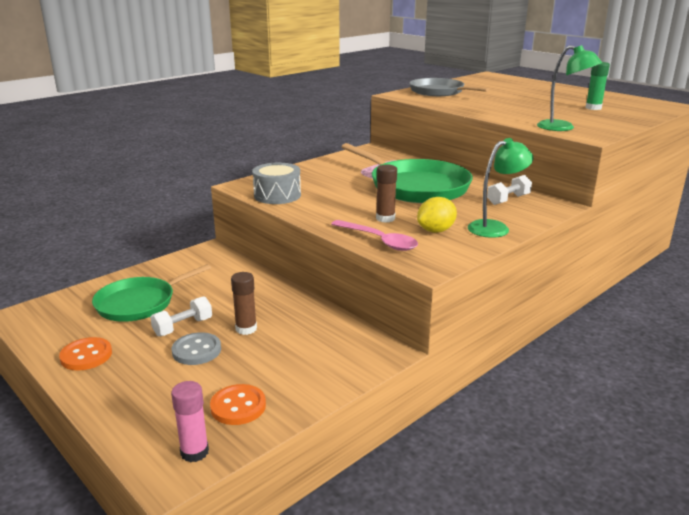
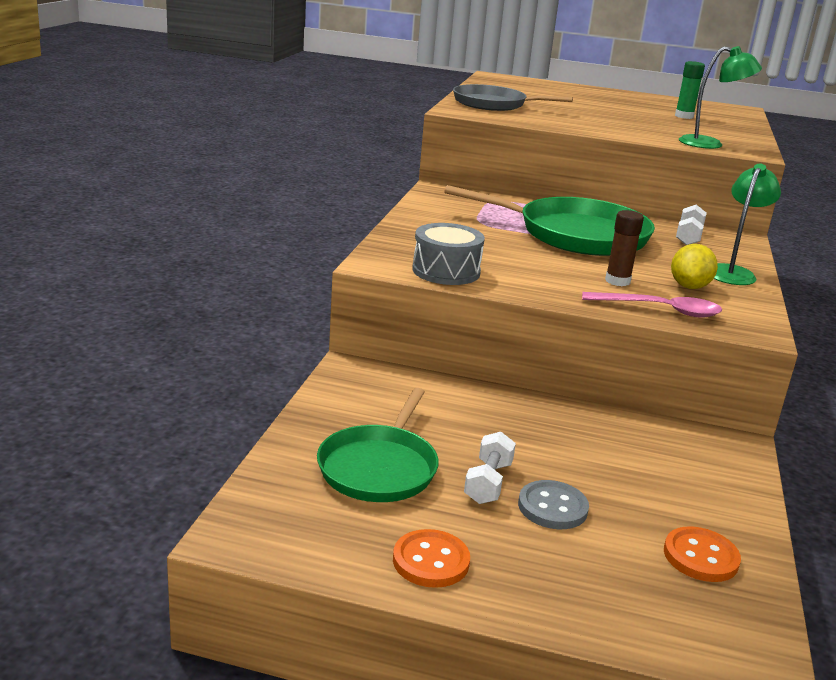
camera: 35 degrees left, 0 degrees up
pink glue stick [171,381,209,463] -> none
brown glue stick [231,272,257,335] -> none

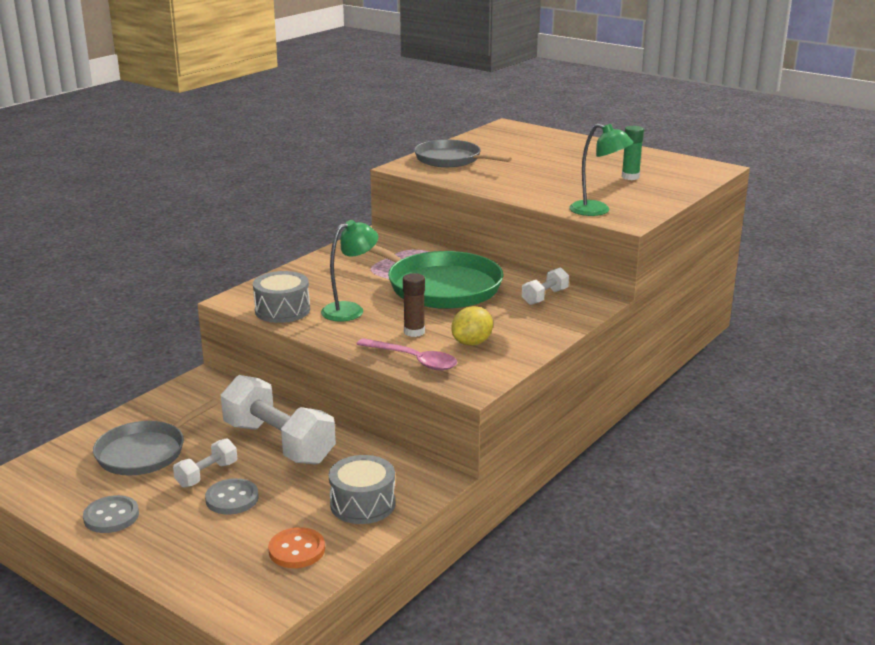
camera: 25 degrees right, 0 degrees up
green pan [317,388,439,502] -> grey pan [93,399,218,476]
orange button [393,529,470,588] -> grey button [83,495,139,533]
green lamp [714,164,781,285] -> green lamp moved to [321,220,378,321]
none -> white dumbbell [221,375,336,465]
none -> grey drum [329,455,396,524]

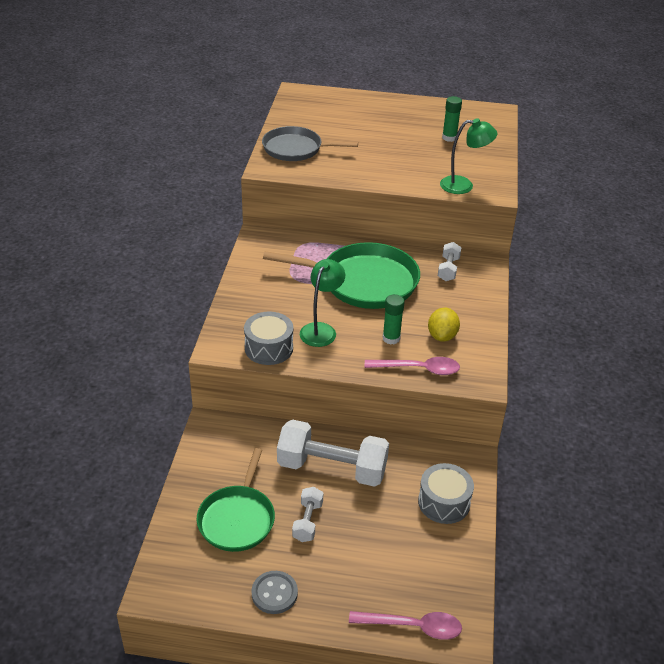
camera: 30 degrees left, 15 degrees up
grey pan [93,399,218,476] -> green pan [197,448,275,552]
grey button [205,478,259,515] -> none
orange button [268,527,325,568] -> none
brown glue stick [403,273,425,337] -> green glue stick [383,294,404,345]
none -> pink spoon [349,611,462,640]

